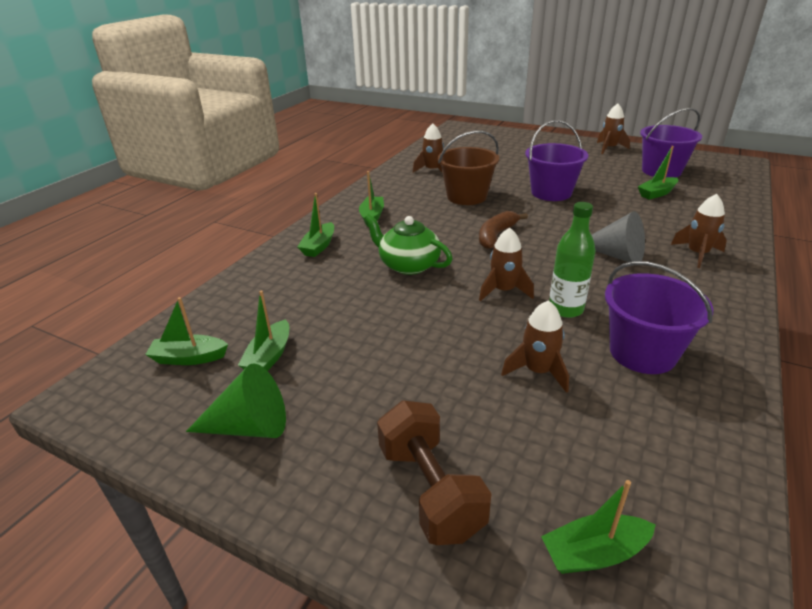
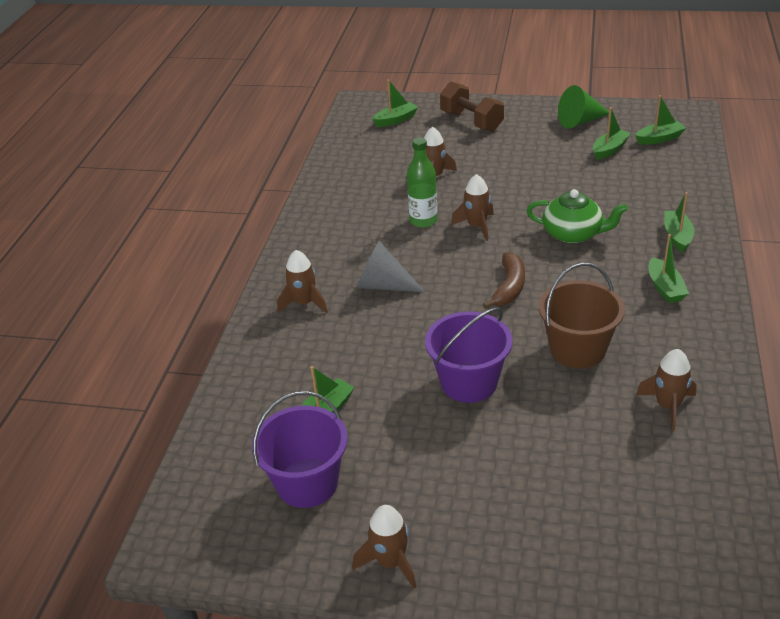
camera: 165 degrees right, 5 degrees up
green boat [238,291,289,371] -> green boat turned 45 degrees clockwise [593,107,631,160]
purple bucket [605,261,713,374] -> none

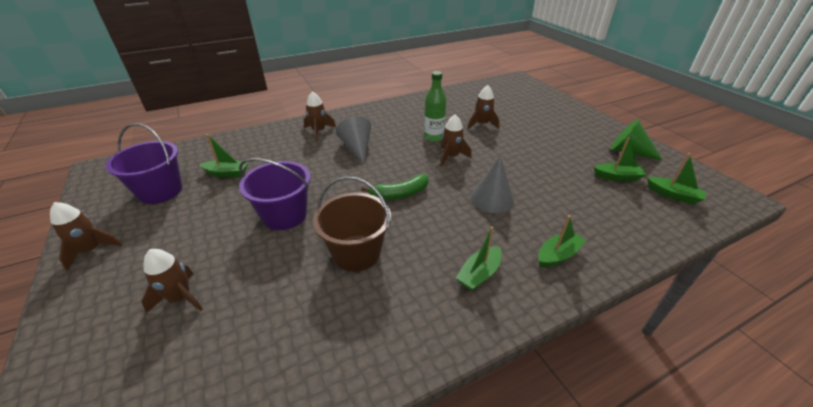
camera: 50 degrees right, 0 degrees up
green boat [372,79,418,127] -> none
brown dumbbell [440,82,504,132] -> none
brown banana [483,252,525,309] -> green banana [361,174,429,200]
green teapot [526,189,628,243] -> grey cone [471,155,514,213]
brown rocket [636,349,697,432] -> brown rocket moved to [141,249,203,313]

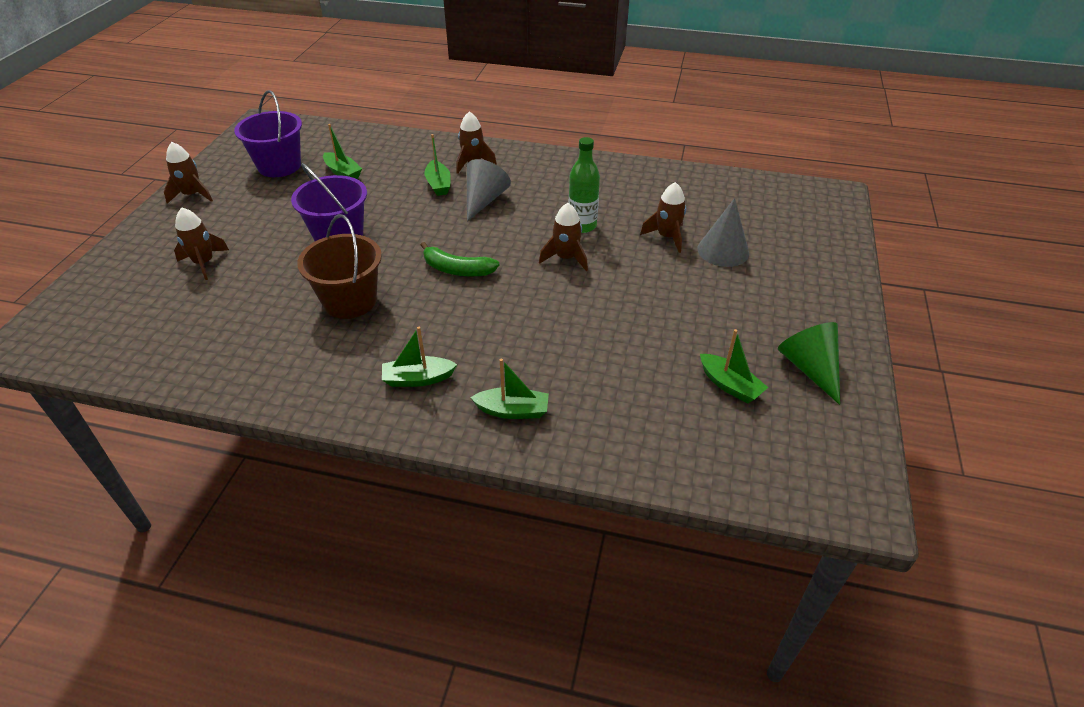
camera: 40 degrees right, 5 degrees up
grey cone [471,155,514,213] -> grey cone moved to [697,198,749,267]
green boat [647,153,706,204] -> green boat moved to [425,134,451,196]

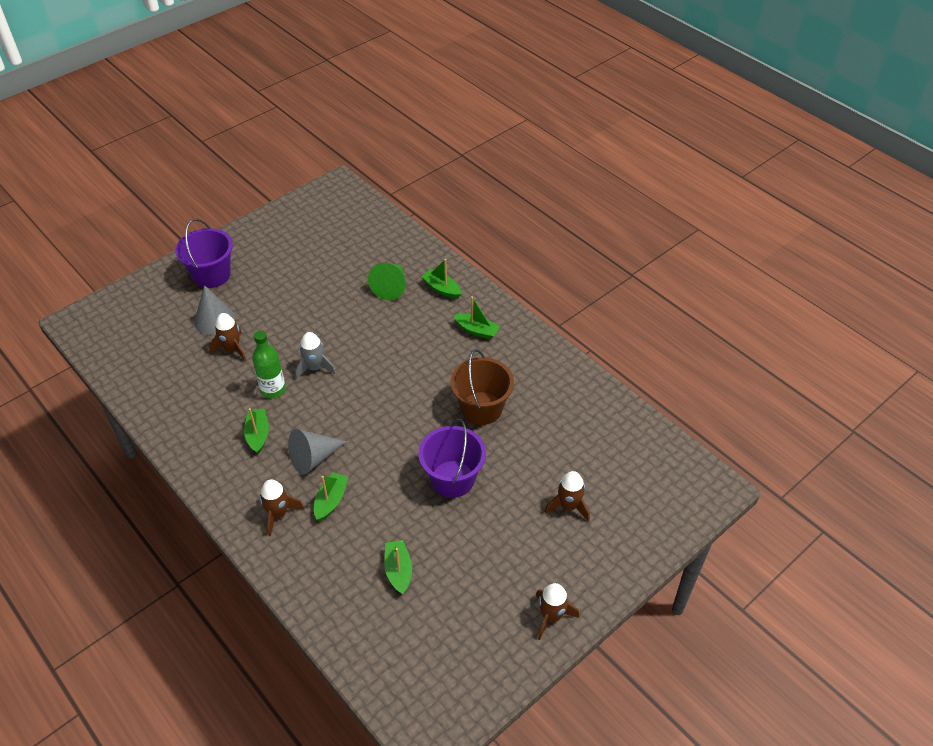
camera: 145 degrees left, 5 degrees up
purple bucket [234,90,302,177] -> purple bucket moved to [175,219,233,288]
green banana [421,242,500,276] -> none
brown rocket [539,203,588,271] -> grey rocket [295,332,336,380]
green boat [700,329,768,403] -> green boat moved to [244,408,269,454]
green cone [778,322,840,405] -> green cone moved to [368,263,406,300]

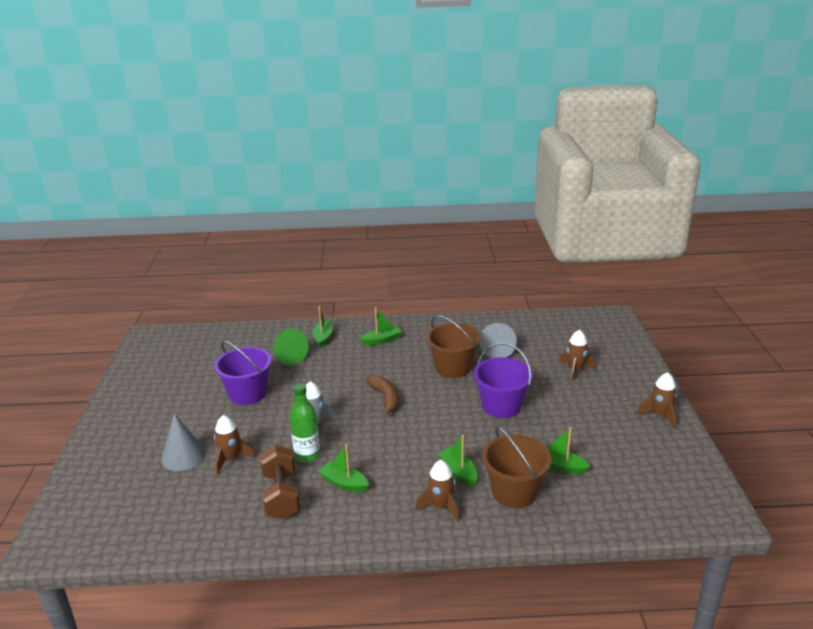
camera: 50 degrees left, 20 degrees down
purple bucket [175,219,233,288] -> purple bucket moved to [214,341,272,405]
grey cone [288,429,347,475] -> grey cone moved to [480,323,517,358]
green boat [421,259,461,299] -> green boat turned 105 degrees clockwise [313,306,332,348]
none -> brown dumbbell [260,445,300,519]
none -> brown banana [365,375,399,416]
none -> brown bucket [482,426,552,508]

